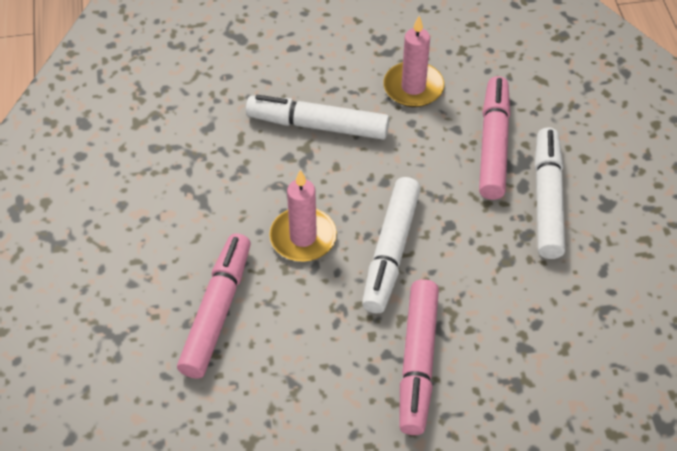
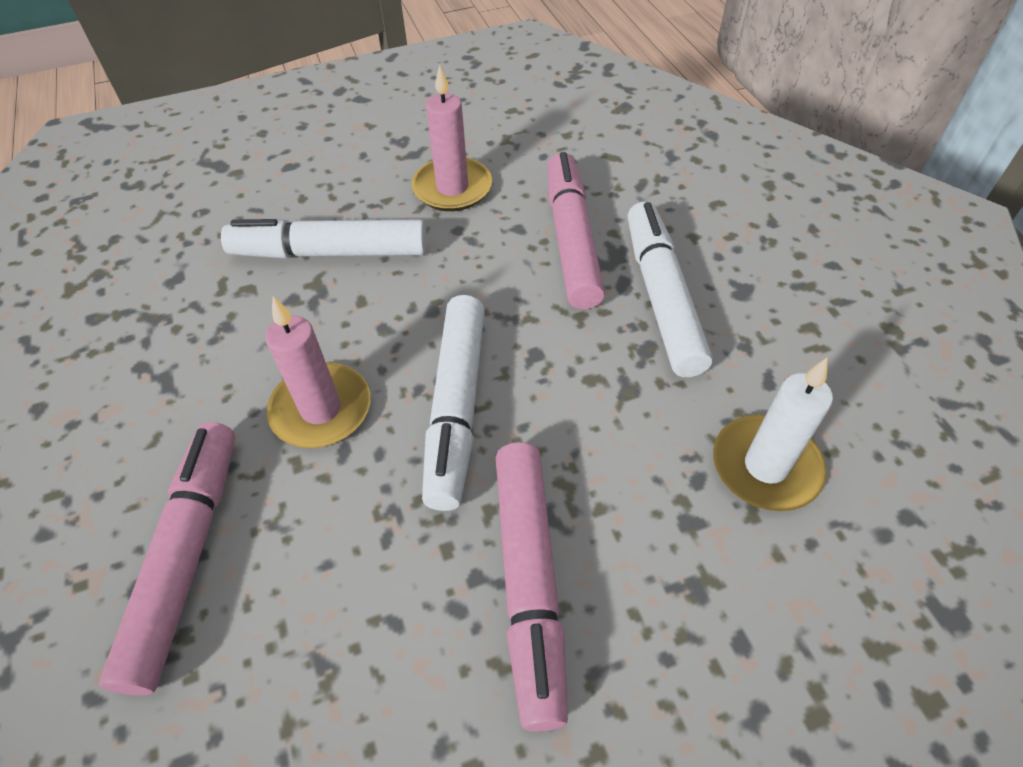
camera: 10 degrees left, 0 degrees up
none -> white candle [713,358,833,511]

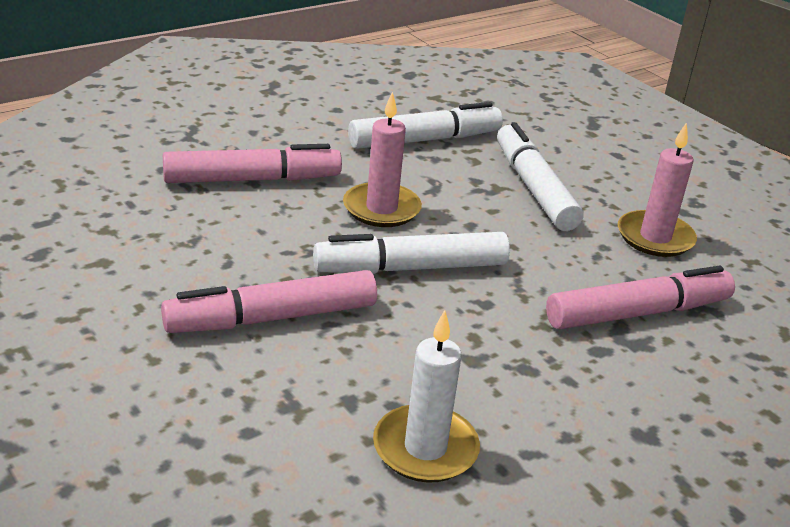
camera: 70 degrees right, 20 degrees down
white marker [628,202,713,377] -> white marker moved to [348,102,503,149]

